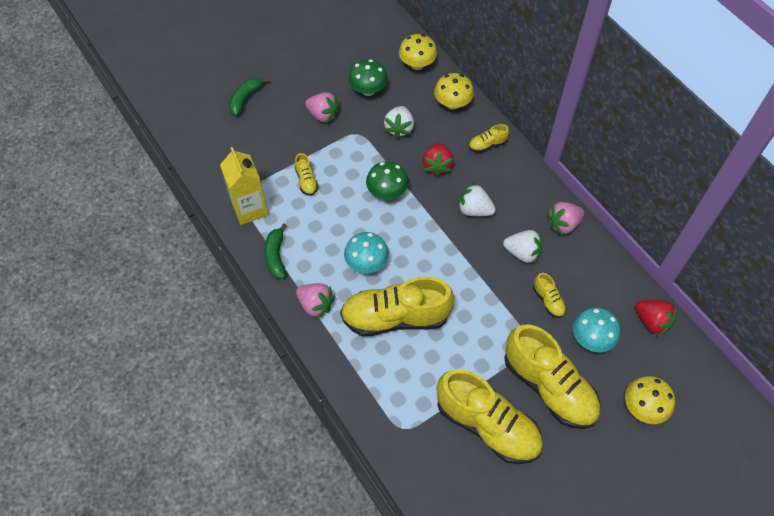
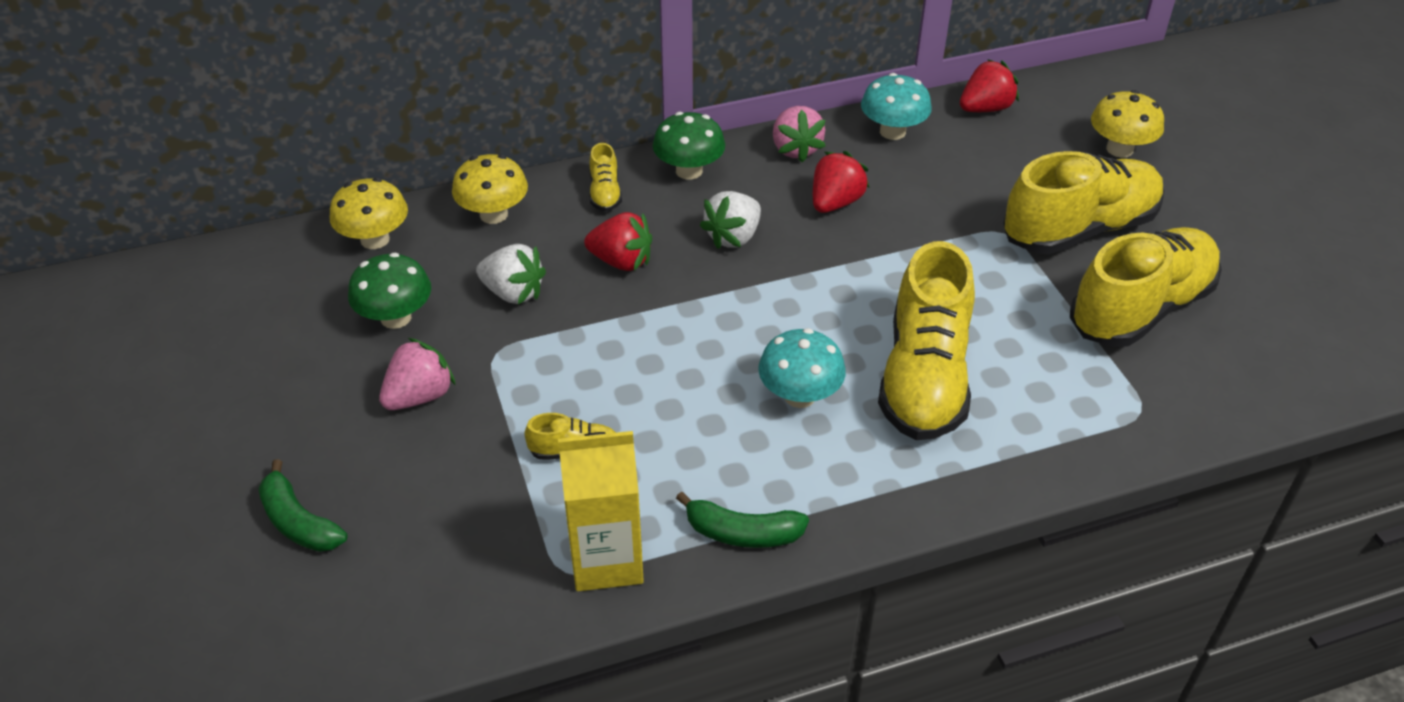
camera: 75 degrees left, 15 degrees down
pink strawberry [296,283,335,319] -> none
green mushroom [366,161,408,199] -> green mushroom moved to [653,112,725,180]
white strawberry [503,230,542,264] -> red strawberry [813,151,869,213]
yellow shoe [533,273,566,318] -> none
turquoise mushroom [573,308,620,353] -> turquoise mushroom moved to [861,73,932,140]

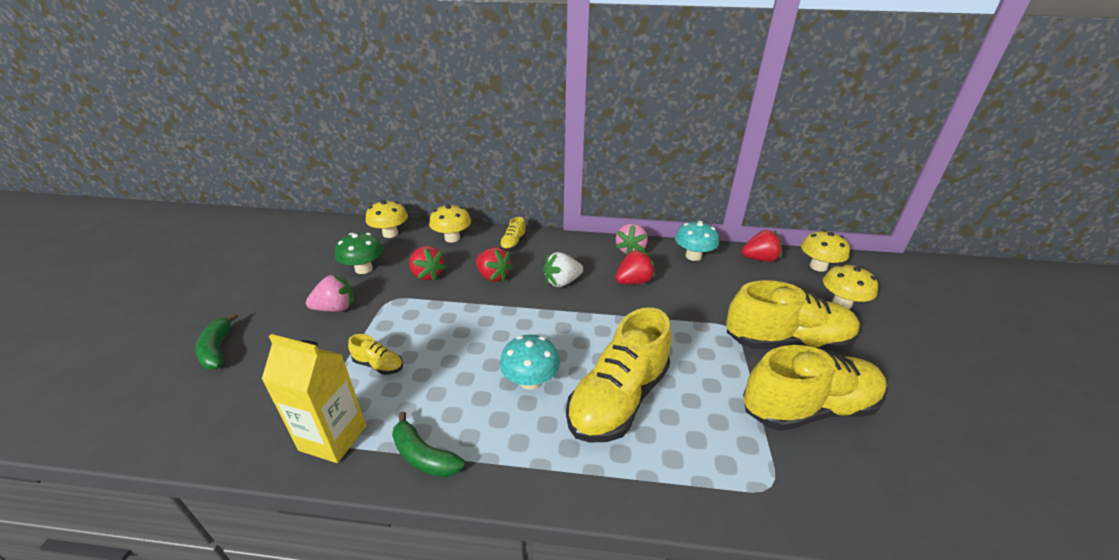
camera: 25 degrees right, 10 degrees down
white strawberry [476,244,546,304] -> red strawberry [409,246,446,281]
green mushroom [653,112,725,180] -> none
none -> yellow mushroom [801,230,850,272]

